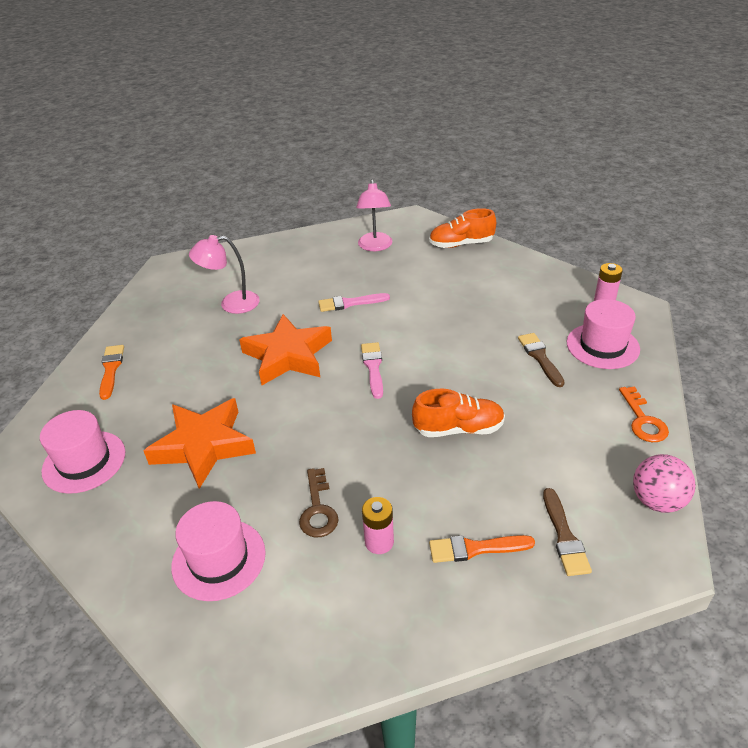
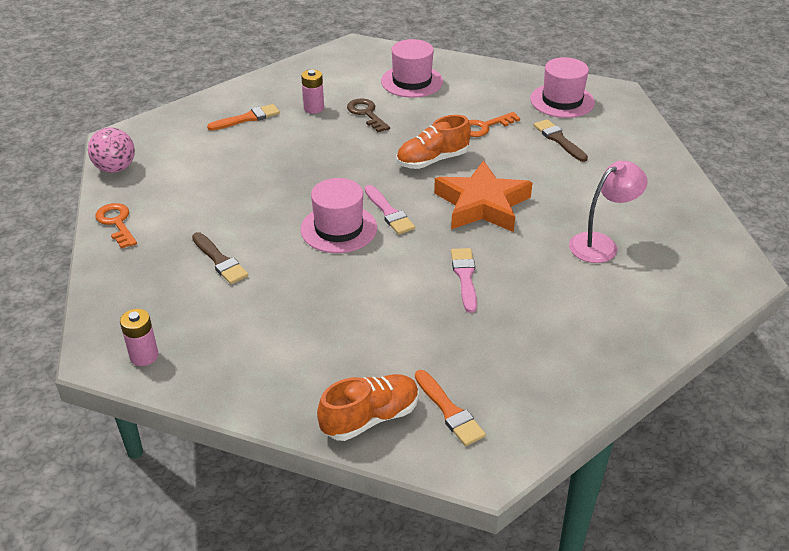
camera: 155 degrees right, 0 degrees up
orange brush [99,345,124,400] -> orange brush moved to [415,370,486,446]
orange star [144,398,256,489] -> orange key [469,112,520,137]
pink brush [318,293,390,312] -> pink brush turned 60 degrees counterclockwise [451,248,477,313]
pink lamp [356,179,392,251] -> none
orange shoe [412,389,505,437] -> orange shoe moved to [396,115,471,169]
brown brush [543,488,592,576] -> brown brush moved to [534,119,588,162]
pink hat [567,299,640,369] -> pink hat moved to [300,178,377,253]

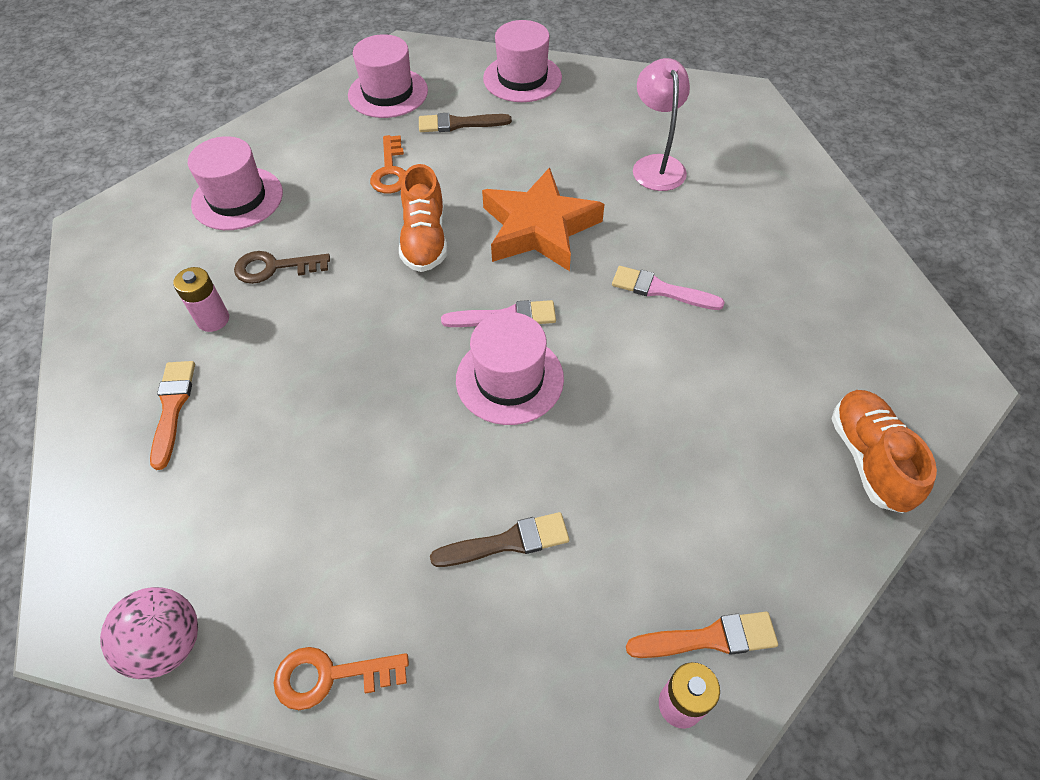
camera: 65 degrees left, 15 degrees up
orange brush [415,370,486,446] -> orange brush moved to [626,612,778,658]
none -> pink hat [483,20,562,102]

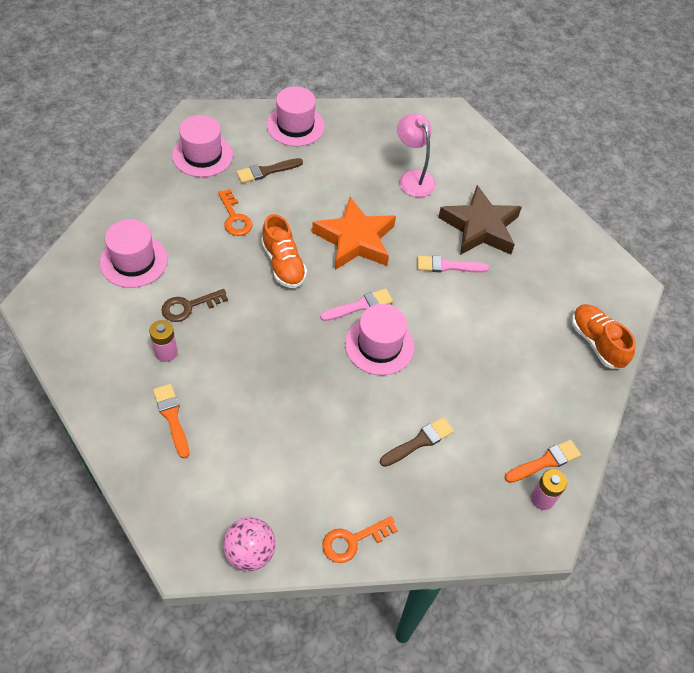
camera: 25 degrees left, 0 degrees up
none -> brown star [438,185,522,255]

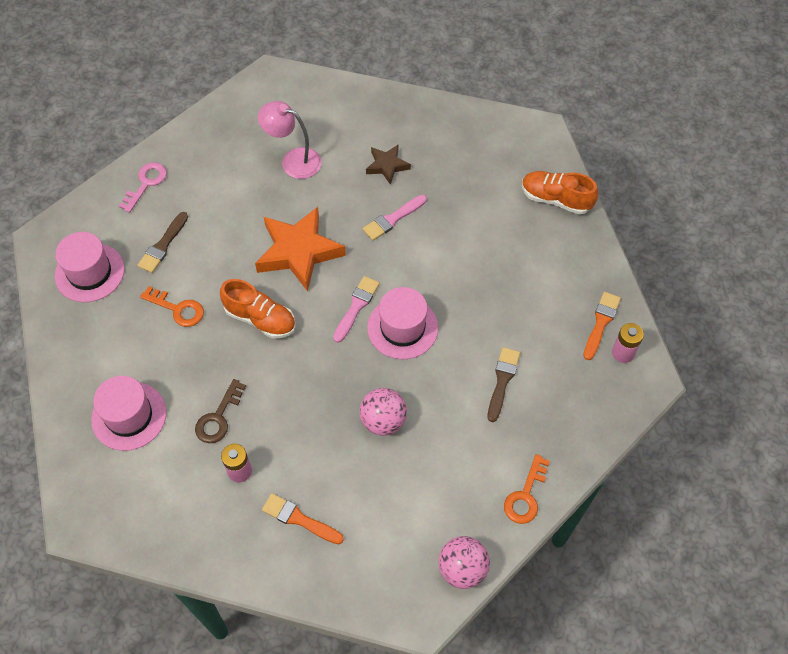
camera: 35 degrees left, 5 degrees up
pink hat [266,86,325,147] -> pink key [119,162,167,213]
brown star [438,185,522,255] -> brown star [366,145,411,185], size x0.53
none -> pink ball [359,388,407,436]

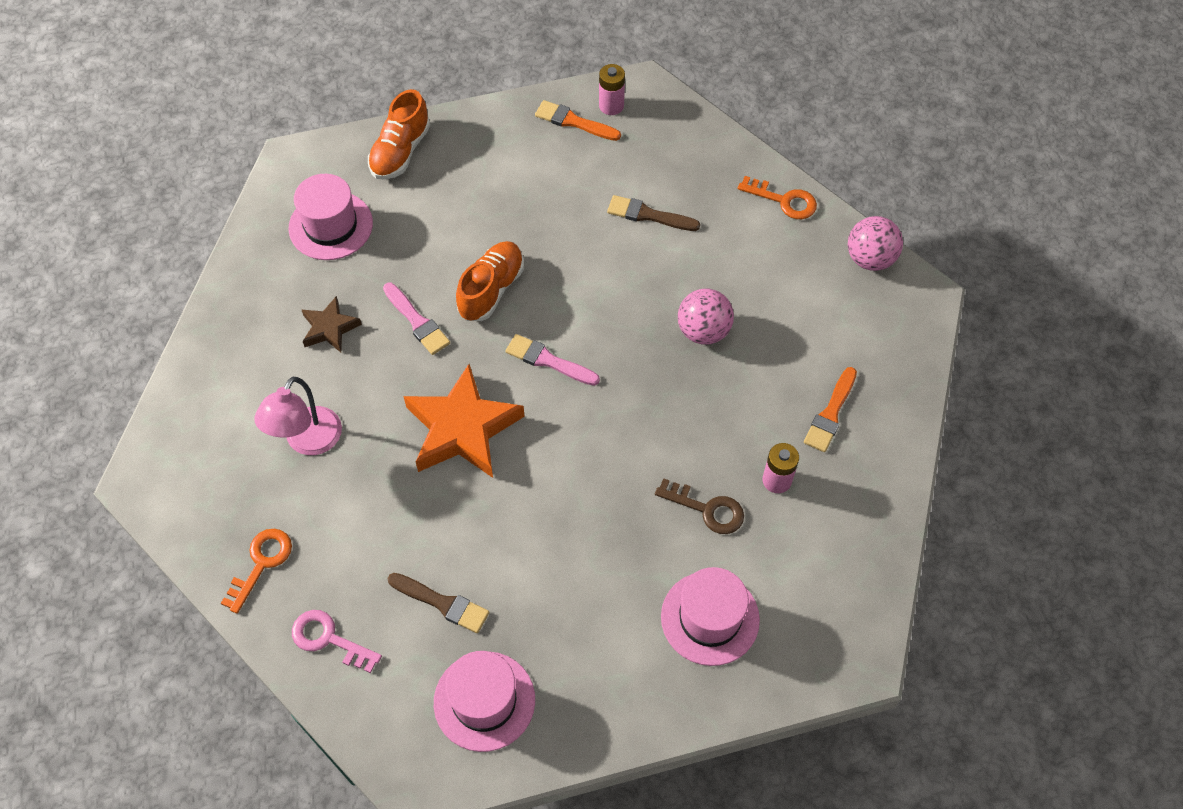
camera: 90 degrees left, 0 degrees up
orange key [140,286,204,327] -> orange key moved to [221,529,292,614]
orange shoe [220,279,296,338] -> orange shoe moved to [456,241,524,321]
pink hat [367,287,438,359] -> pink hat moved to [288,174,373,260]

